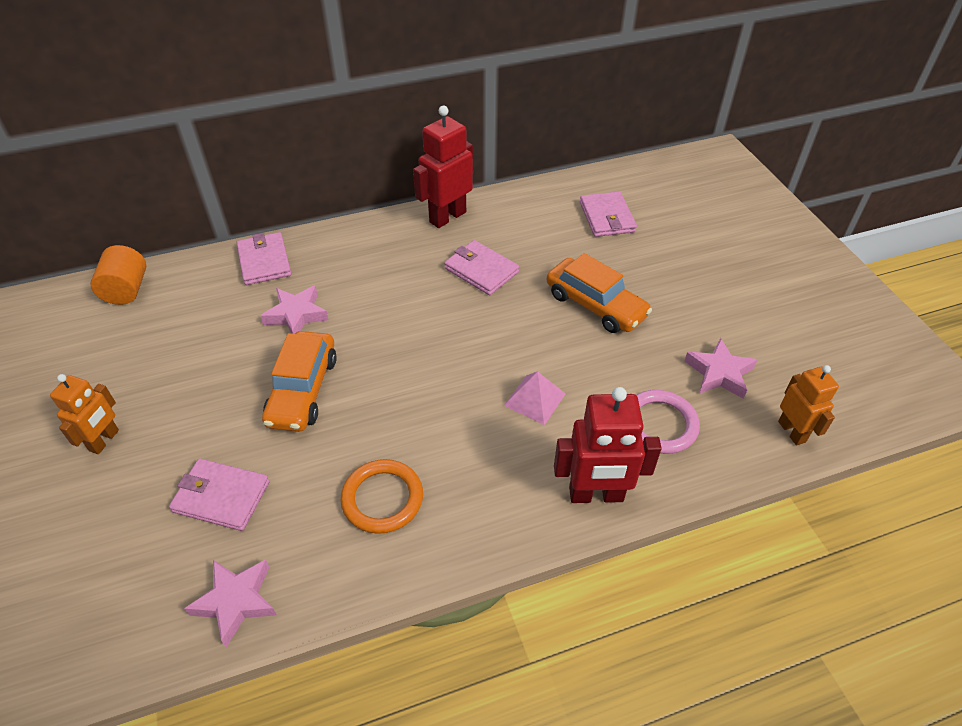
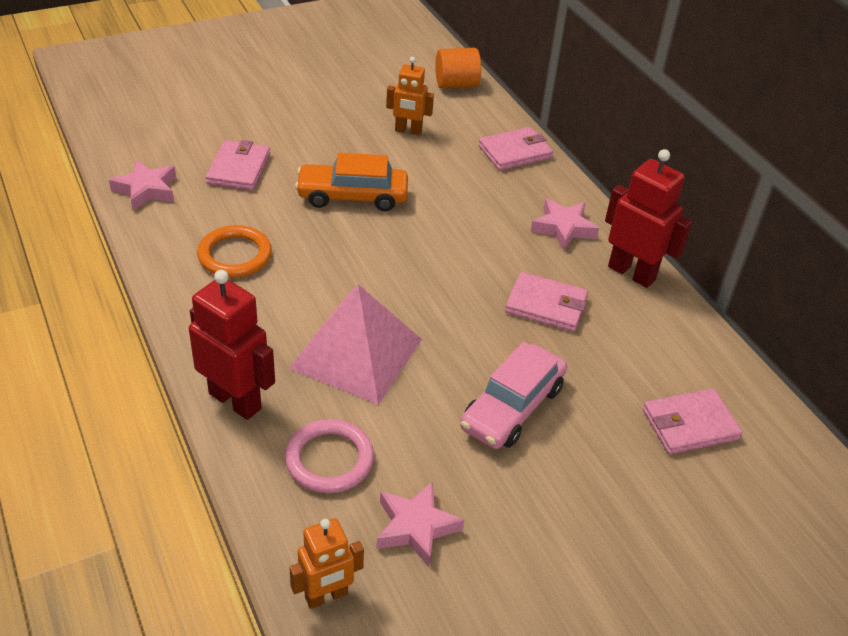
camera: 80 degrees right, 5 degrees down
orange robot [50,374,119,454] -> orange robot moved to [386,57,434,136]
pink star [260,285,329,334] -> pink star moved to [531,198,599,251]
pink wallet [444,240,519,295] -> pink wallet turned 75 degrees clockwise [505,272,588,332]
pink pyramid [504,371,566,425] -> pink pyramid [289,284,422,405], size x1.98
orange car [547,253,652,333] -> pink car [460,342,567,449]
red robot [554,387,662,503] -> red robot turned 135 degrees clockwise [189,270,275,420]

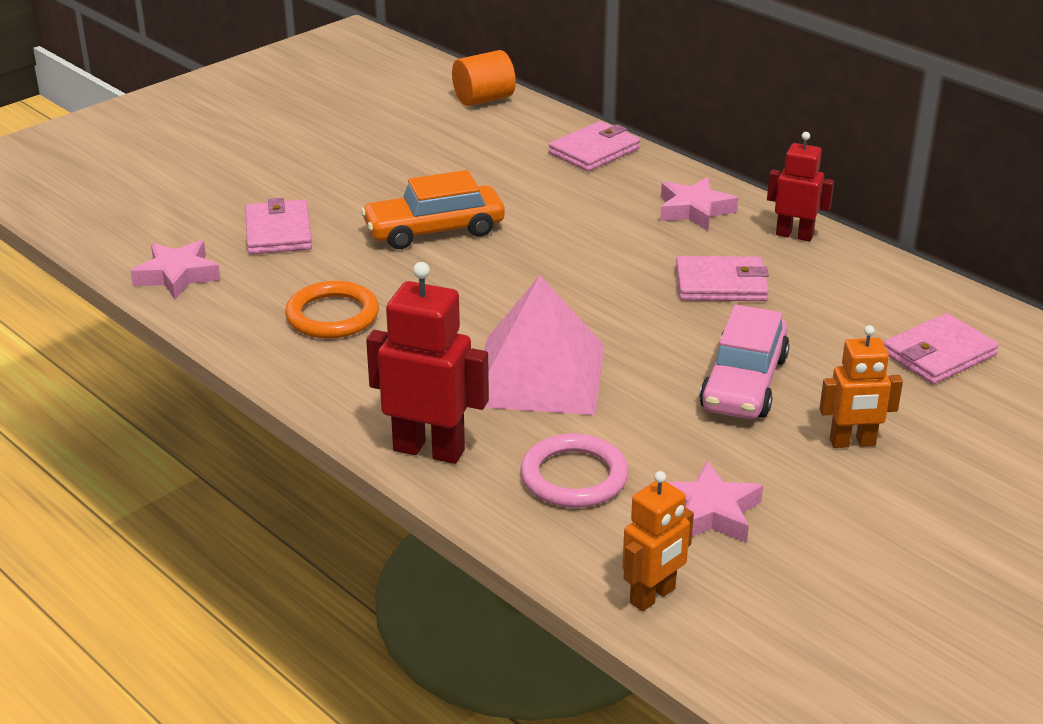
camera: 15 degrees left, 10 degrees down
orange robot [386,57,434,136] -> orange robot moved to [819,325,903,448]
red robot [605,149,692,288] -> red robot [767,132,834,242], size x0.64

